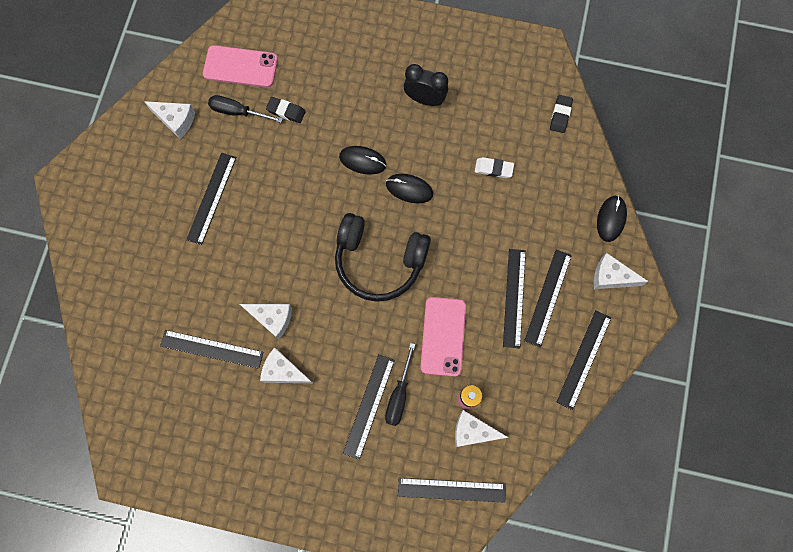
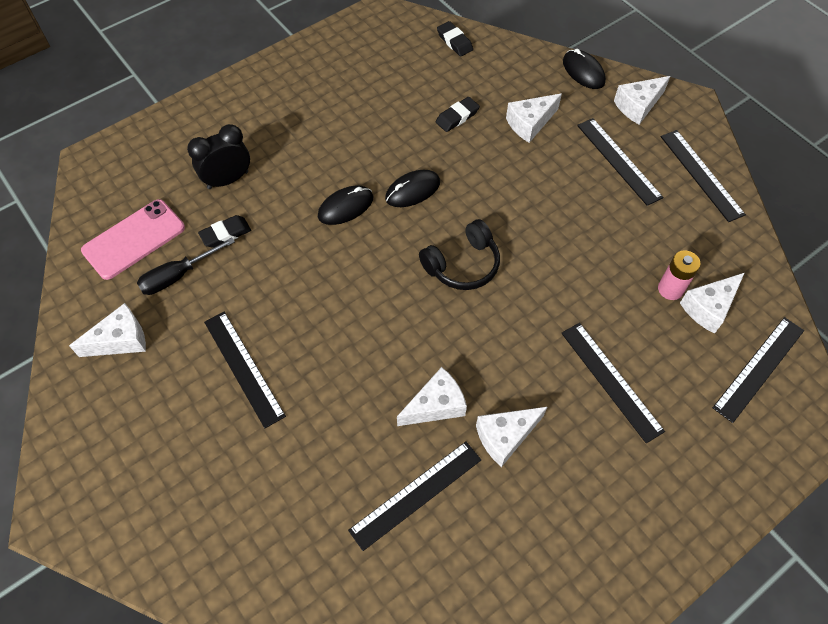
camera: 50 degrees left, 15 degrees down
black headphones [335,213,431,302] -> black headphones [419,219,500,290], size x0.64
black screwdriver [385,343,415,426] -> none
black clock [404,64,448,106] -> black clock moved to [187,124,250,189]
pink phone [420,297,466,377] -> none
white eraser [475,157,514,178] -> black eraser [436,97,480,132]
black ruler [503,249,526,348] -> none
none -> white cheese [506,94,562,143]

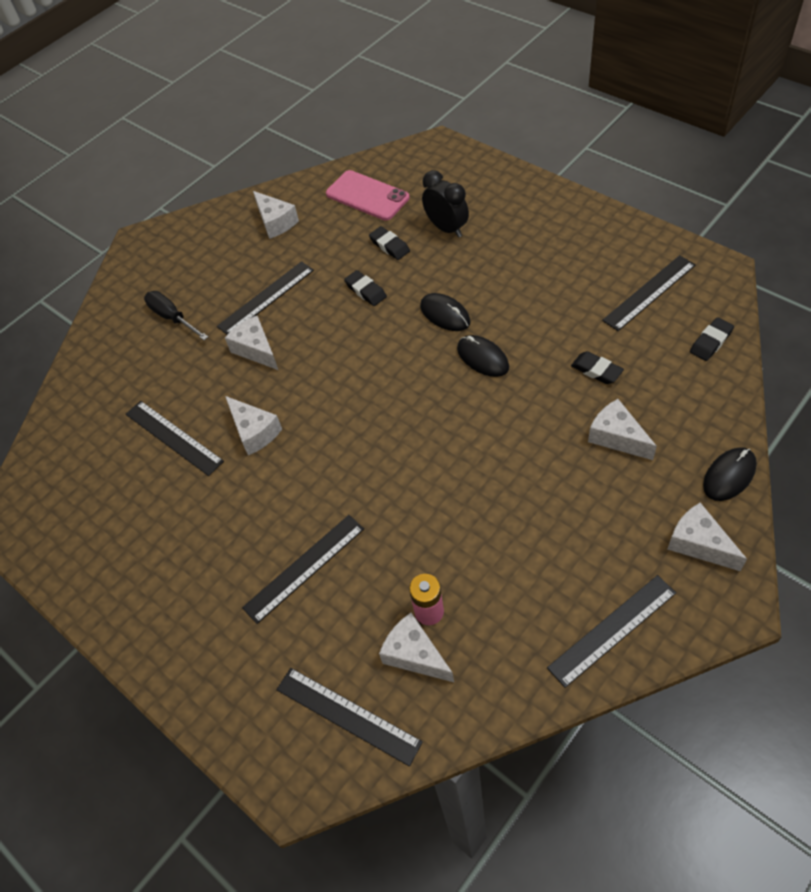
camera: 85 degrees right, 5 degrees down
black screwdriver [137,238,235,295] -> black screwdriver moved to [144,291,208,340]
black headphones [419,219,500,290] -> none
white cheese [476,407,547,467] -> white cheese moved to [225,316,278,370]
black ruler [577,118,663,206] -> black ruler moved to [602,255,696,331]
none -> black eraser [344,270,387,306]

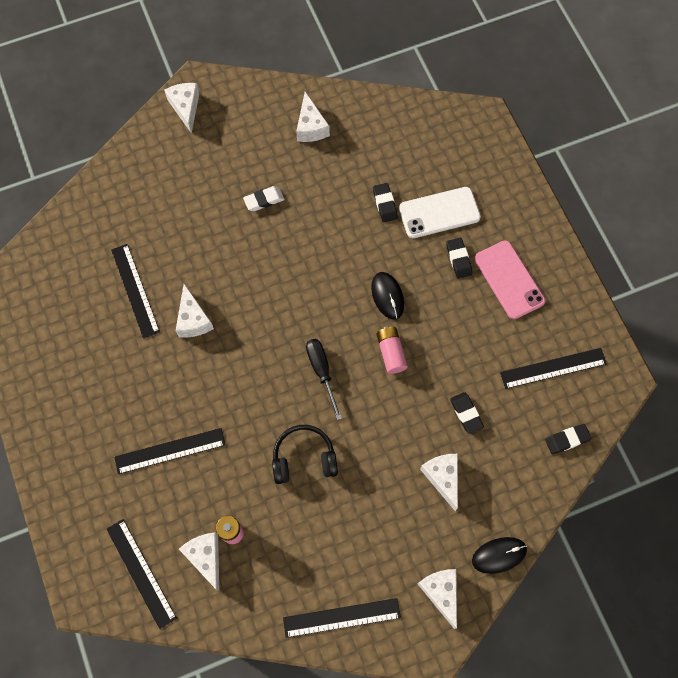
camera: 20 degrees right, 15 degrees up
black screwdriver [144,291,208,340] -> black screwdriver moved to [306,339,342,420]
black ruler [217,261,314,335] -> white eraser [243,186,284,211]
white cheese [225,316,278,370] -> white cheese moved to [164,83,199,134]
pink phone [326,170,410,221] -> pink phone moved to [474,240,545,319]
black eraser [344,270,387,306] -> black eraser moved to [446,238,472,279]
black clock [422,170,469,238] -> white phone [399,187,481,238]
black mouse [457,335,509,377] -> pink battery [376,327,408,374]
none -> black headphones [272,425,338,484]

